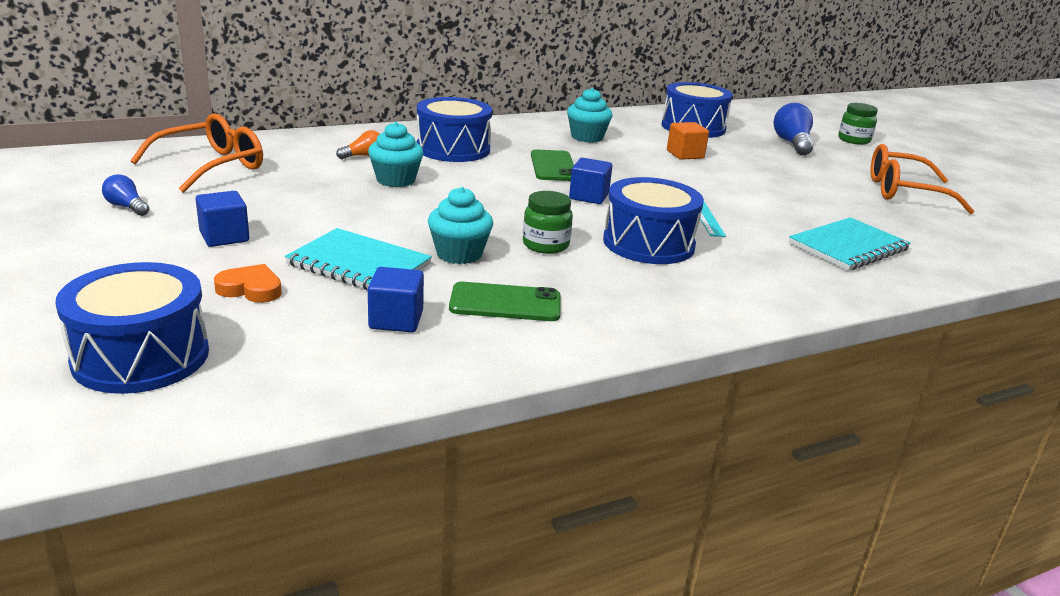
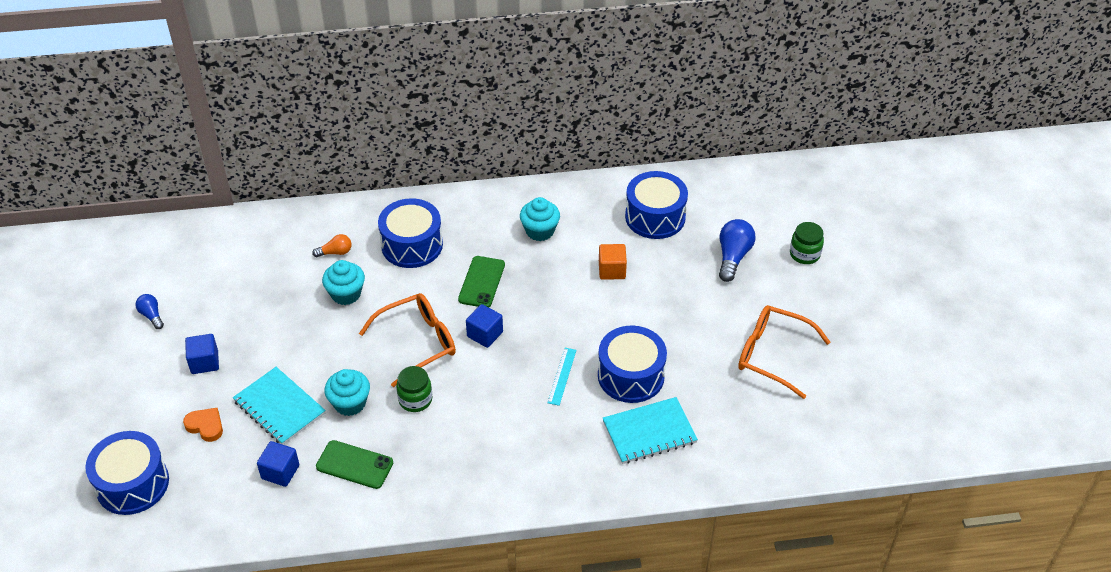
camera: 20 degrees right, 20 degrees up
orange glasses [130,113,263,193] -> orange glasses moved to [359,293,456,387]
blue drum [603,177,704,264] -> blue drum moved to [598,326,667,403]

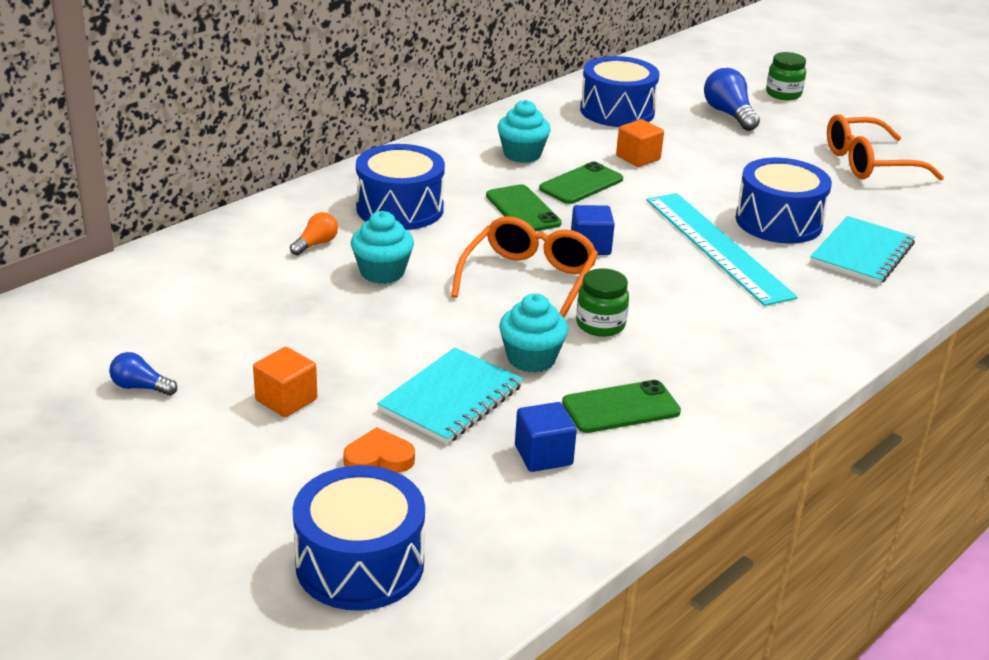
camera: 40 degrees left, 15 degrees down
blue cube [185,334,219,374] -> orange cube [253,347,317,417]
turquoise notebook [233,367,326,445] -> turquoise notebook turned 60 degrees counterclockwise [377,347,523,444]
turquoise ruler [547,348,576,406] -> turquoise ruler [646,193,798,306], size x2.29
none -> green phone [539,162,623,204]

